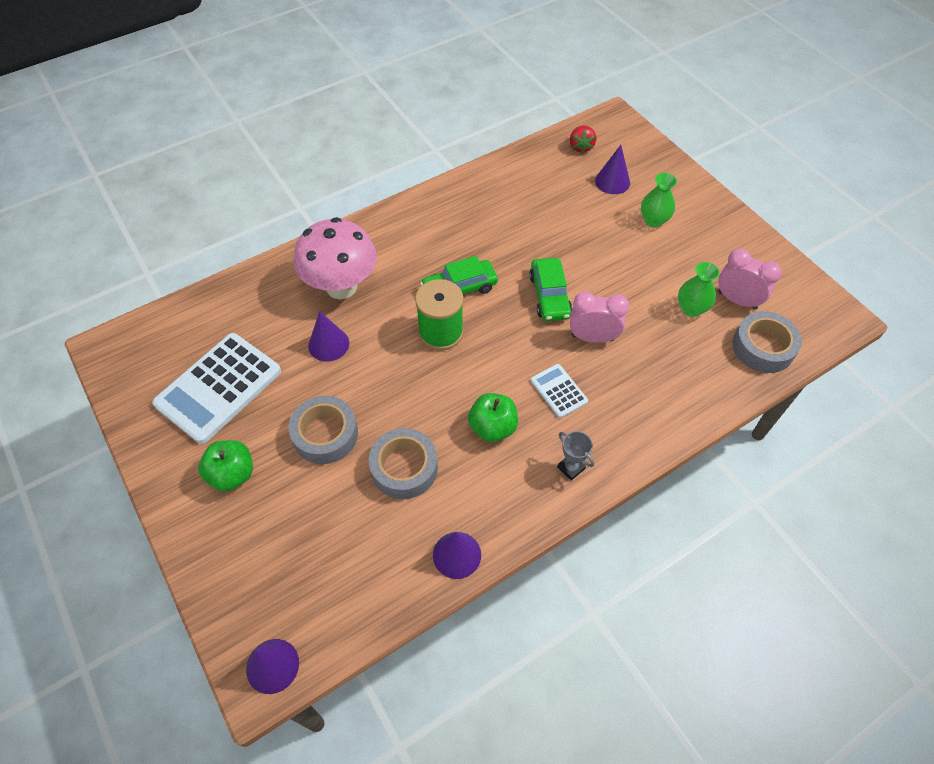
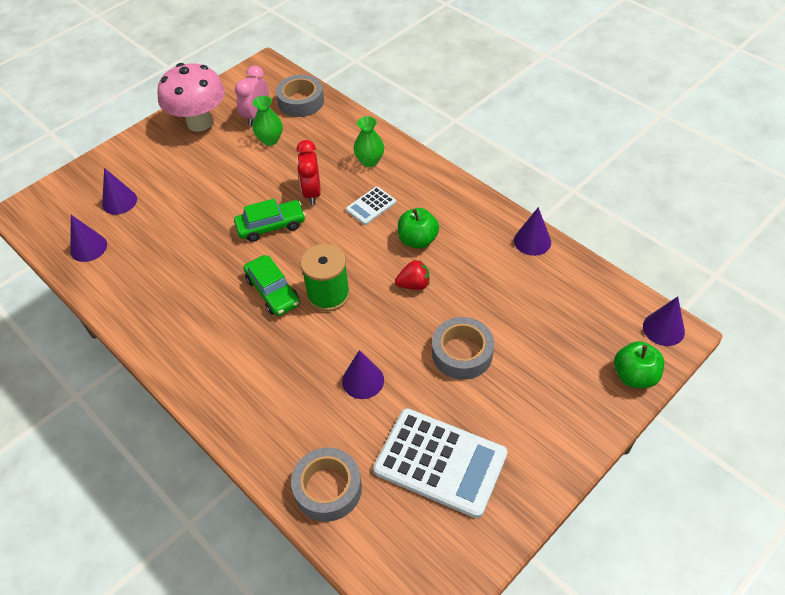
camera: 100 degrees left, 5 degrees down
green apple [198,440,253,491] -> green apple moved to [614,341,664,388]
pink mushroom [294,217,377,299] -> pink mushroom moved to [157,63,225,132]
grey tape [369,428,438,499] -> grey tape moved to [291,448,362,522]
grey trophy [557,431,594,481] -> none
red strawberry [570,125,596,153] -> red strawberry moved to [395,260,430,290]
pink clock [570,292,629,343] -> red clock [296,140,321,205]
green vase [641,173,677,228] -> green vase moved to [353,116,384,167]
none -> purple cone [70,215,107,262]

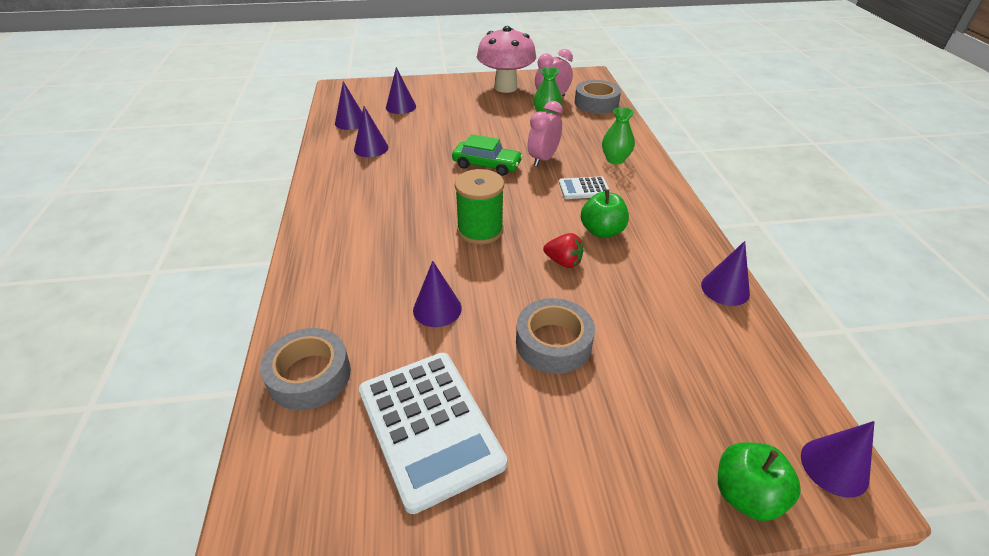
camera: 35 degrees right, 10 degrees down
green car [243,255,300,316] -> none
red clock [296,140,321,205] -> pink clock [528,101,563,167]
none -> purple cone [354,106,388,157]

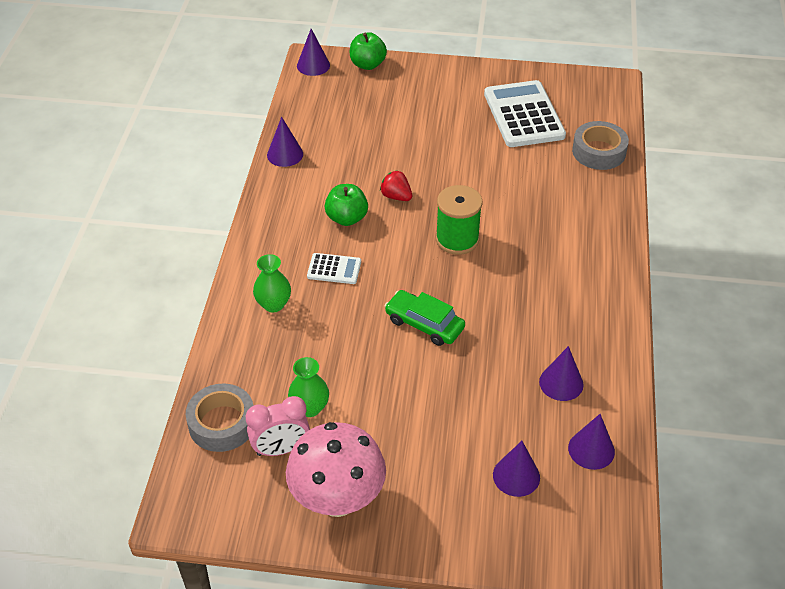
camera: 165 degrees left, 5 degrees up
purple cone [413,261,462,327] -> none
grey tape [516,298,595,374] -> none
pink clock [528,101,563,167] -> none

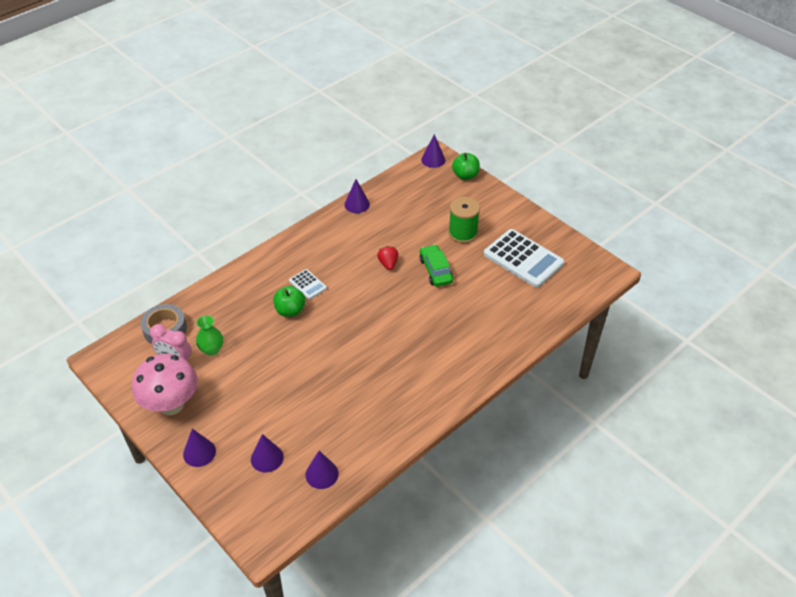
camera: 40 degrees right, 0 degrees up
green vase [253,254,291,312] -> none
green apple [325,184,368,226] -> green apple moved to [273,286,306,317]
green car [385,290,465,346] -> green car moved to [419,244,453,287]
green spool [436,185,482,255] -> green spool moved to [448,197,480,243]
white calculator [484,80,566,147] -> white calculator turned 105 degrees clockwise [484,229,564,288]
purple cone [539,346,584,401] -> purple cone moved to [183,429,216,467]
grey tape [572,121,629,170] -> none

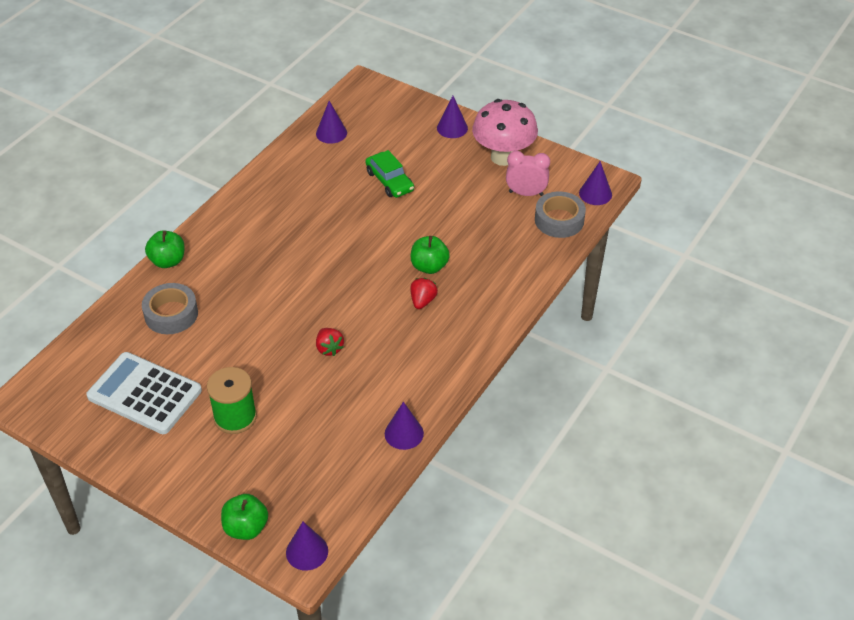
camera: 165 degrees right, 0 degrees up
green vase [196,315,223,356] -> none
purple cone [251,434,284,473] -> purple cone moved to [579,161,612,205]
white calculator [289,269,327,300] -> red strawberry [410,278,438,309]
green car [419,244,453,287] -> green car moved to [365,150,414,198]
none -> grey tape [142,283,198,334]
none -> green apple [145,230,185,268]

